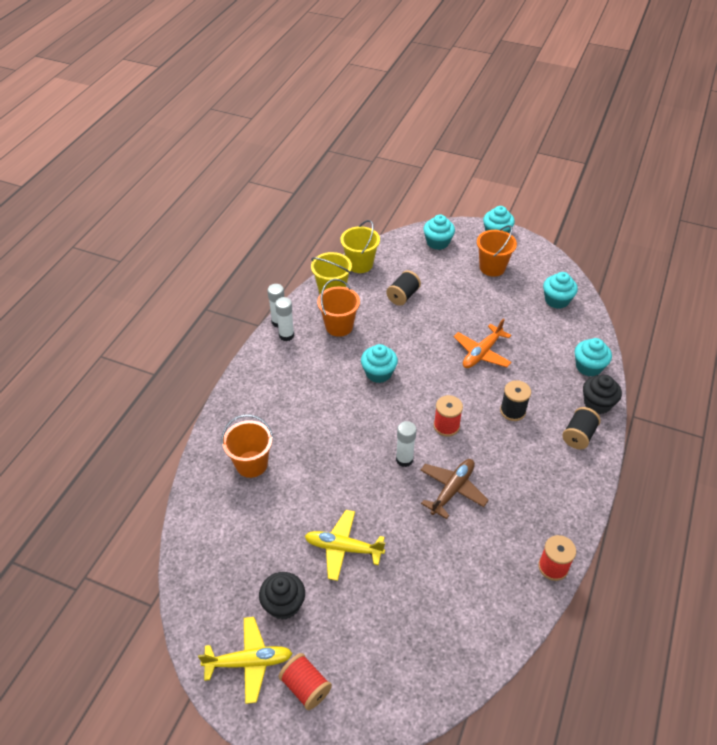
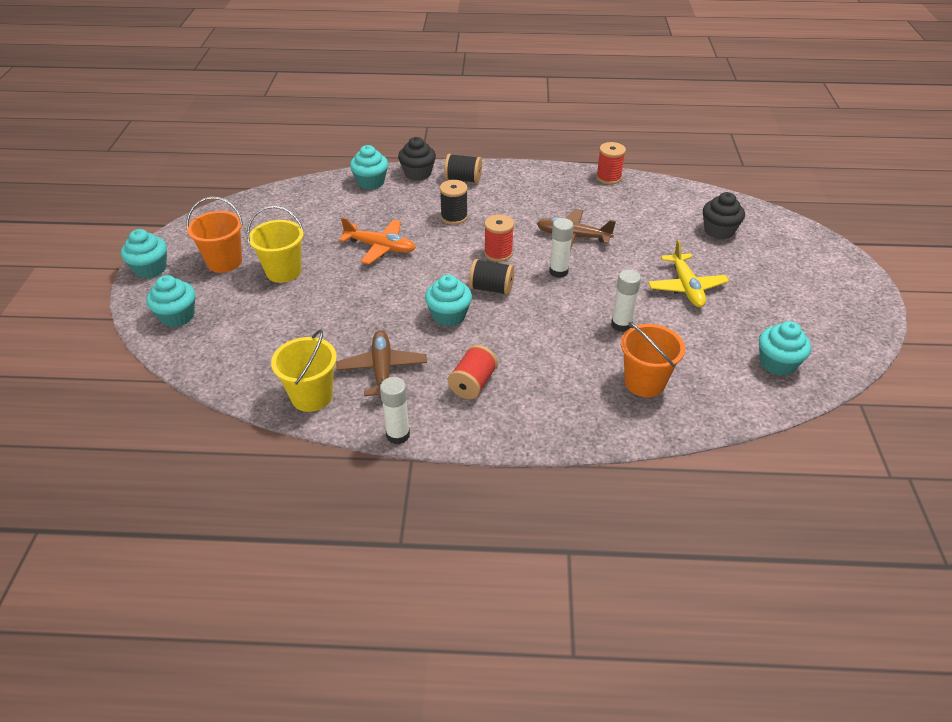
camera: 110 degrees left, 5 degrees down
yellow plane [198,617,293,704] -> none
black cupcake [259,572,305,620] -> black cupcake moved to [703,192,745,240]
white glue stick [275,297,294,341] -> white glue stick moved to [611,269,641,332]
red spool [279,653,332,710] -> red spool moved to [448,345,498,399]
orange bucket [317,279,360,337] -> brown plane [336,330,427,396]
yellow bucket [340,220,380,273] -> yellow bucket moved to [247,206,304,283]
black spool [386,271,421,306] -> black spool moved to [469,259,514,295]
turquoise cupcake [543,272,578,309] -> turquoise cupcake moved to [759,321,811,376]

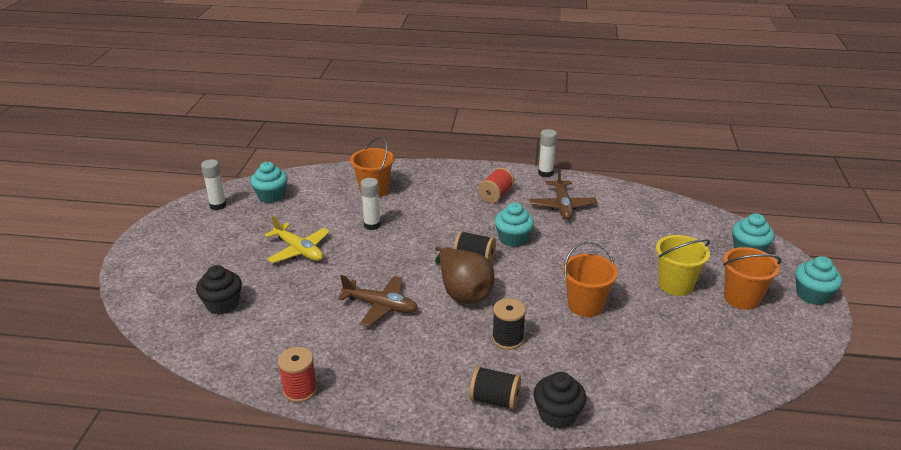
camera: 175 degrees left, 10 degrees down
yellow bucket [271,330,337,412] -> none
orange plane [339,217,416,264] -> orange bucket [563,241,618,317]
turquoise cupcake [350,145,388,190] -> none
red spool [484,214,514,262] -> brown pear [435,246,495,303]
white glue stick [549,218,574,278] -> white glue stick moved to [201,159,226,210]
yellow plane [648,240,729,307] -> yellow plane turned 135 degrees clockwise [264,215,330,263]

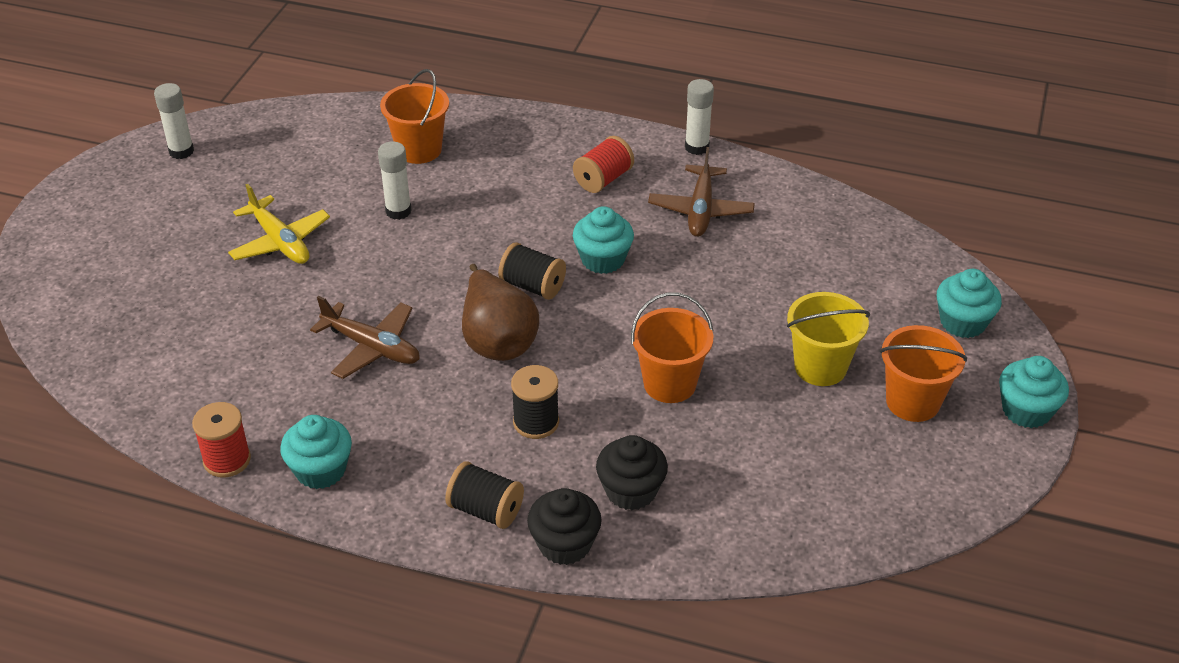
camera: 10 degrees right, 10 degrees up
black cupcake [196,265,242,315] -> black cupcake moved to [596,435,668,510]
turquoise cupcake [250,162,288,203] -> turquoise cupcake moved to [280,415,352,489]

